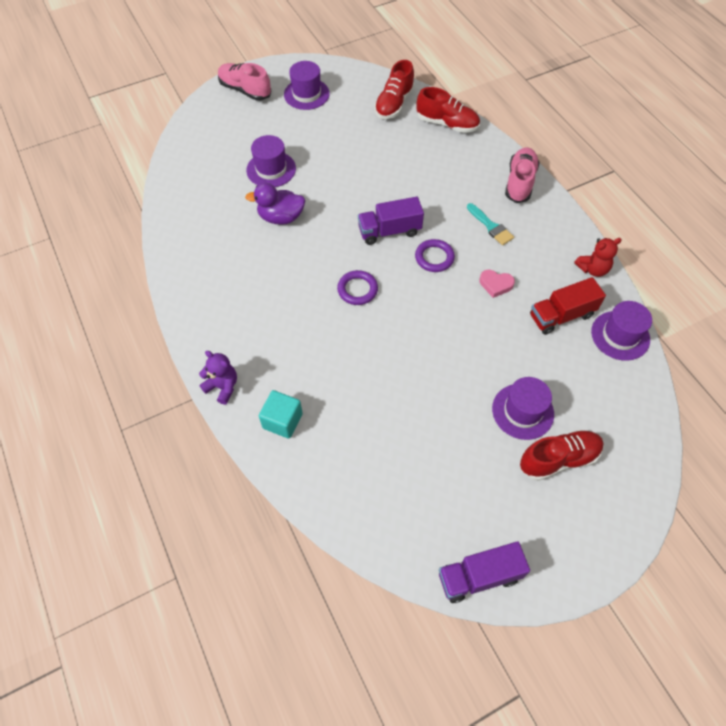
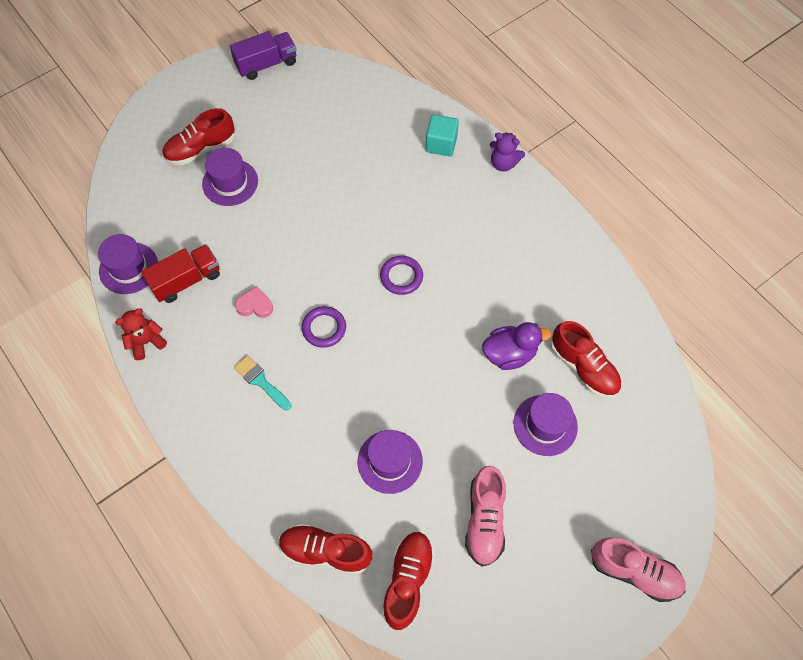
camera: 170 degrees right, 5 degrees up
purple hat [284,61,330,110] -> purple hat moved to [358,430,423,494]
purple truck [358,197,424,245] -> none
pink shoe [505,147,540,203] -> pink shoe moved to [465,466,506,567]
none -> red shoe [551,321,621,398]

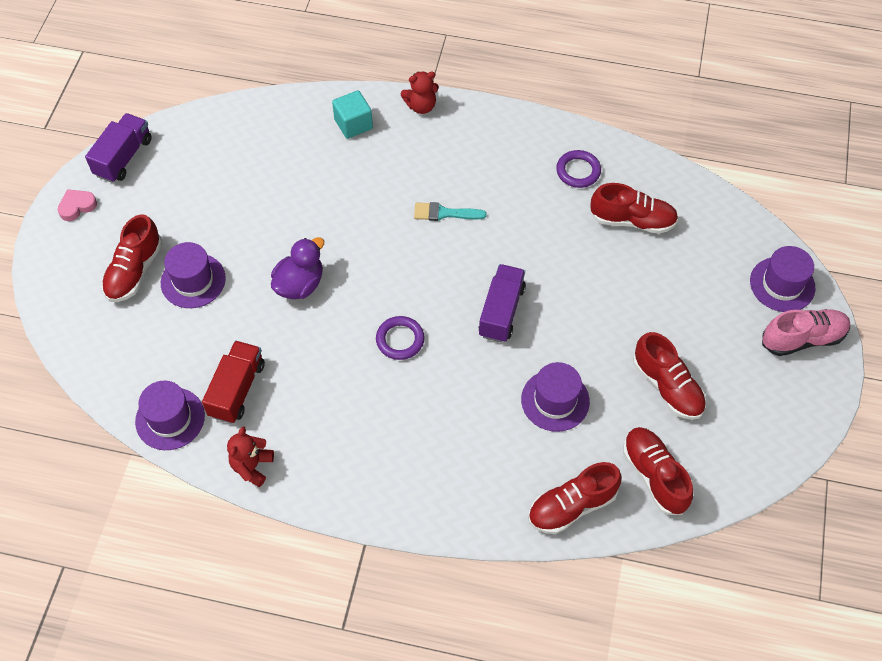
camera: 40 degrees left, 5 degrees down
turquoise brush [234,355,291,410] -> turquoise brush moved to [414,202,487,221]
pink heart [235,287,273,318] -> pink heart moved to [58,189,97,221]
purple ring [380,256,423,295] -> purple ring moved to [556,150,601,188]
pink shoe [465,466,506,567] -> red shoe [633,332,706,420]
purple duck [482,322,551,370] -> purple duck moved to [271,237,324,299]
purple teddy bear [490,132,525,171] -> red teddy bear [400,71,439,114]
purple hat [514,393,578,456] -> purple hat moved to [750,246,815,312]
none -> purple truck [478,264,526,343]

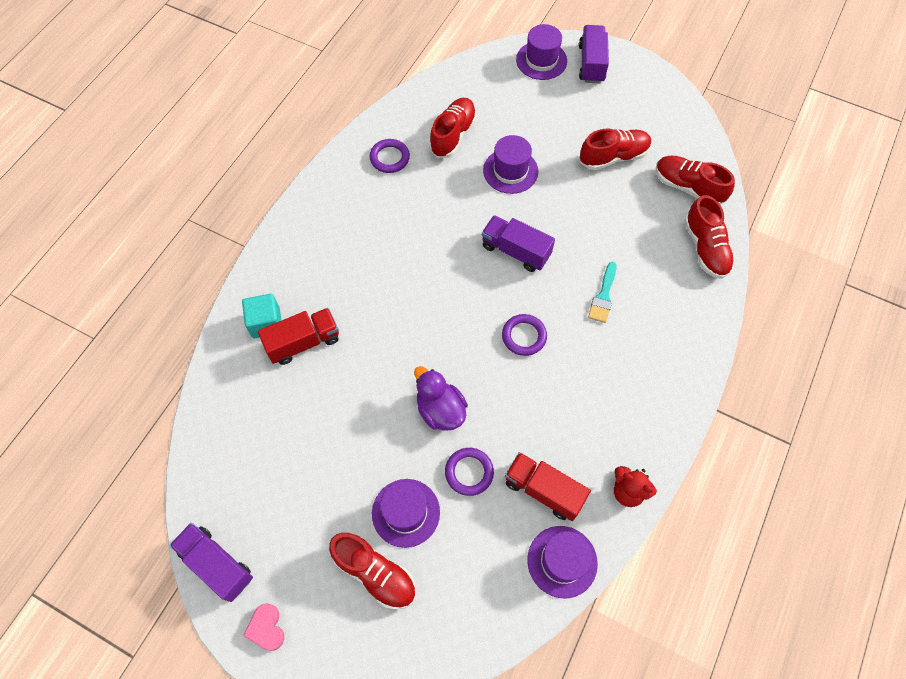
camera: 75 degrees left, 5 degrees up
red teddy bear [400,71,439,114] -> none
turquoise brush [414,202,487,221] -> turquoise brush moved to [588,262,617,323]
purple hat [521,362,590,432] -> purple hat moved to [483,135,538,194]
red shoe [623,427,693,515] -> red shoe turned 45 degrees clockwise [656,156,735,205]
pink shoe [762,309,850,356] -> purple truck [579,25,609,84]
none -> red truck [258,308,339,365]
none -> purple ring [445,448,494,496]

